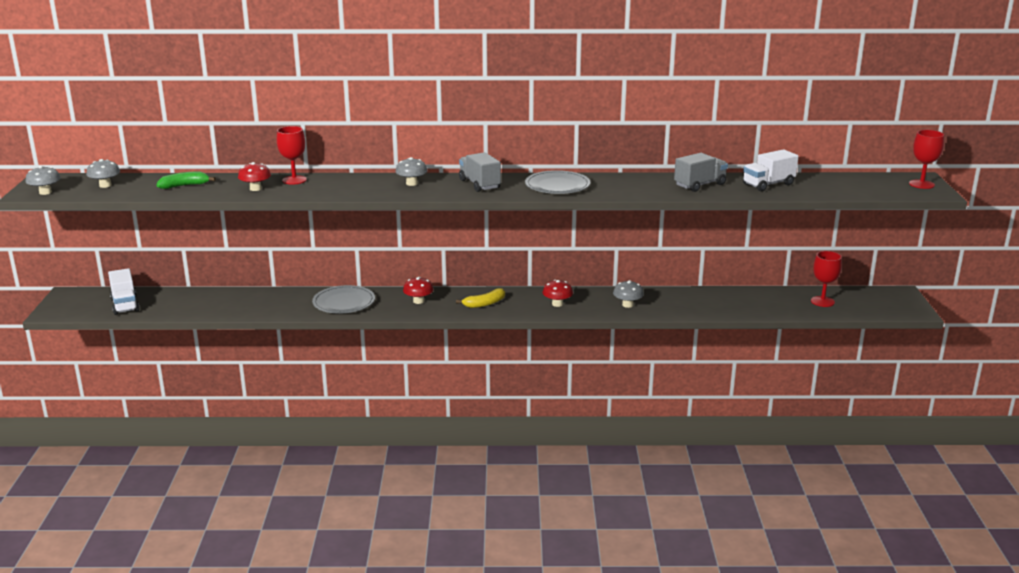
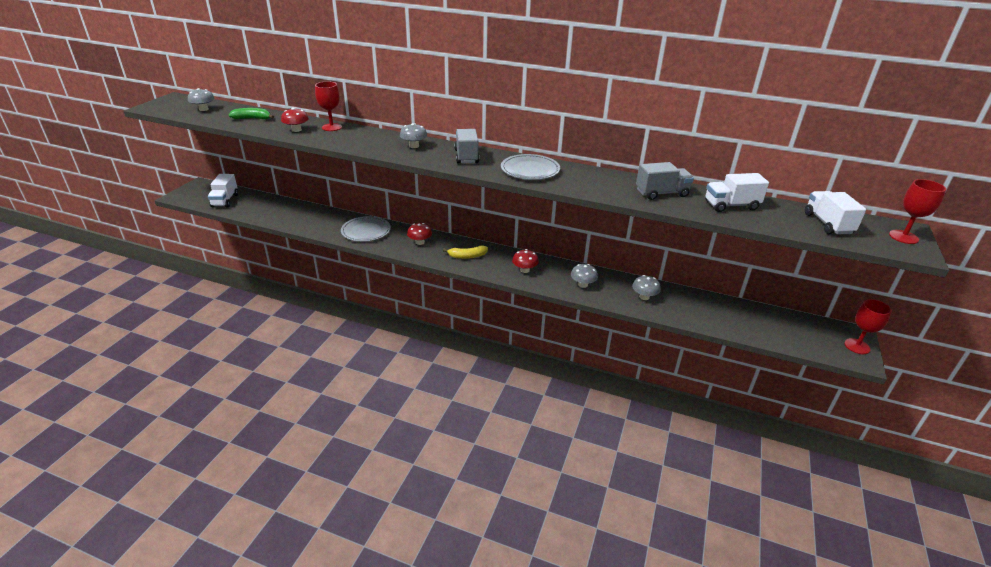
camera: 20 degrees right, 10 degrees up
grey mushroom [25,166,61,195] -> grey mushroom moved to [632,275,661,300]
red goblet [811,251,842,307] -> red goblet moved to [844,299,892,354]
none -> white truck [805,191,866,235]

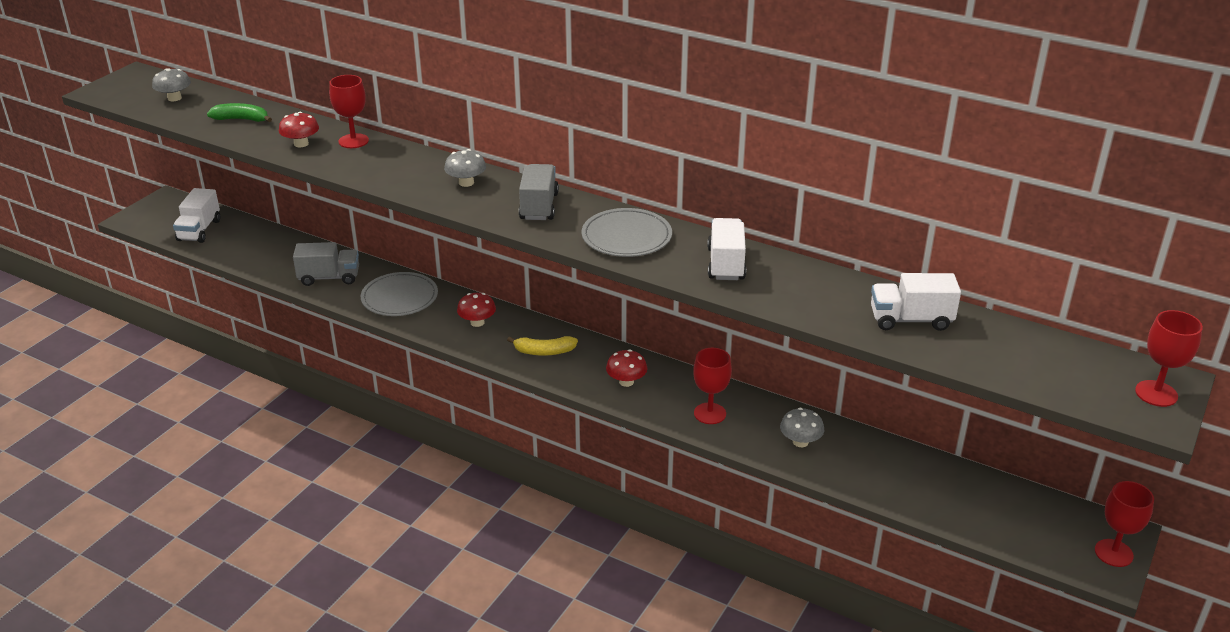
camera: 10 degrees right, 0 degrees up
grey mushroom [571,264,598,288] -> red goblet [693,348,732,424]
grey truck [636,162,694,200] -> grey truck moved to [293,242,359,286]
white truck [805,191,866,235] -> white truck moved to [707,218,746,280]

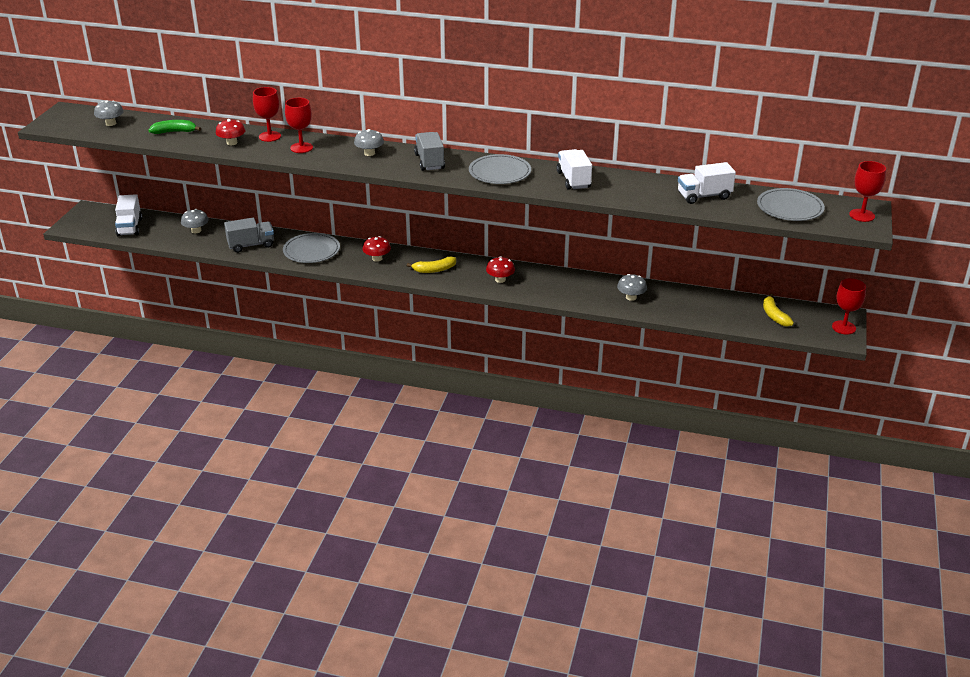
camera: 15 degrees left, 0 degrees up
red goblet [693,348,732,424] -> red goblet moved to [285,98,313,153]
none -> grey mushroom [181,209,209,233]
none -> grey plate [757,188,825,221]
none -> yellow banana [763,294,794,327]

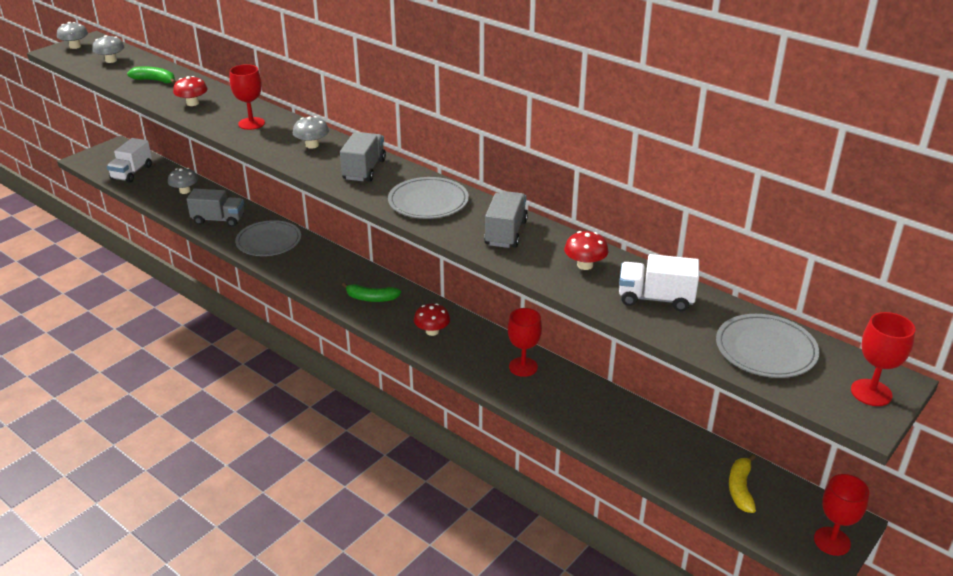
camera: 25 degrees right, 0 degrees up
red goblet [253,87,281,142] -> red goblet moved to [508,308,542,377]
red mushroom [363,236,391,262] -> red mushroom moved to [564,231,609,270]
yellow banana [407,257,456,273] -> green banana [342,283,401,302]
white truck [557,149,592,190] -> grey truck [484,191,528,248]
grey mushroom [617,274,647,301] -> grey mushroom moved to [57,22,88,49]

